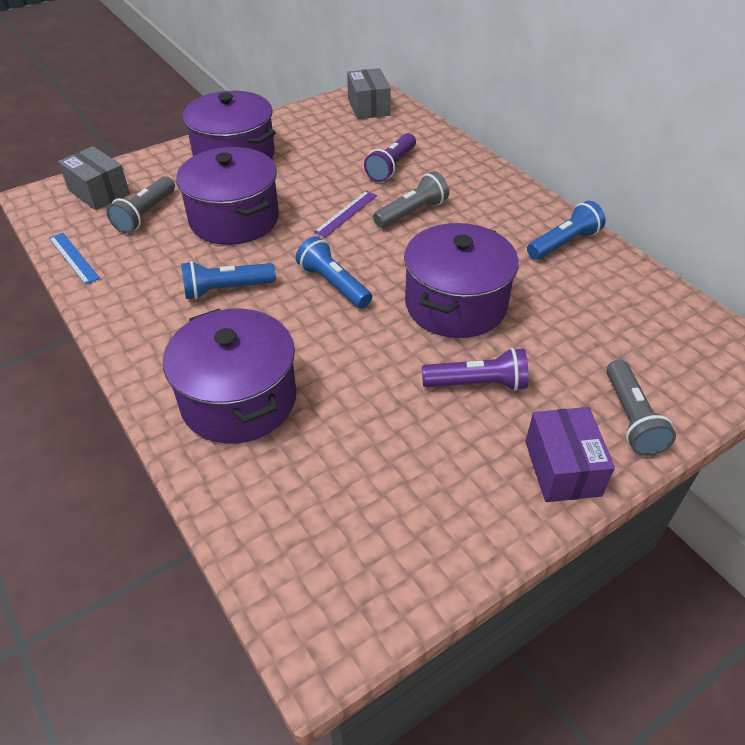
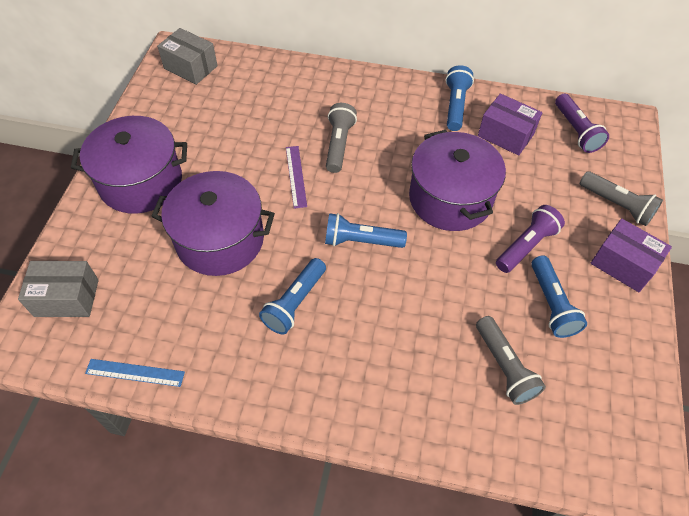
camera: 45 degrees left, 10 degrees up
grey flashlight [107,176,175,233] -> grey flashlight moved to [476,316,546,405]
purple pot [163,309,296,444] -> none
purple flashlight [364,133,416,182] -> purple flashlight moved to [555,93,609,153]
none -> purple box [478,93,542,156]
none -> blue flashlight [531,255,587,338]

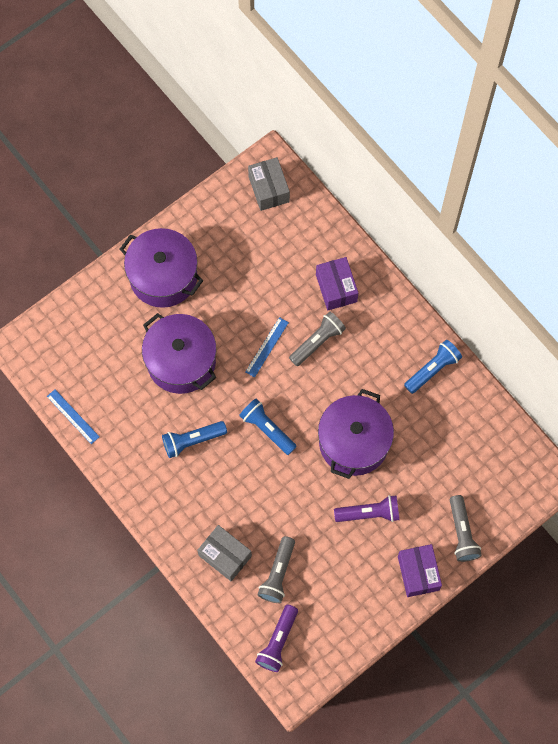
camera: 40 degrees right, 15 degrees up
grey box [18,261,99,317] -> grey box moved to [197,525,252,581]
purple ruler [286,146,307,209] -> blue ruler [245,317,289,377]
purple box [478,93,542,156] -> purple box moved to [316,257,358,310]
blue flashlight [531,255,587,338] -> none
purple flashlight [555,93,609,153] -> purple flashlight moved to [255,604,298,672]

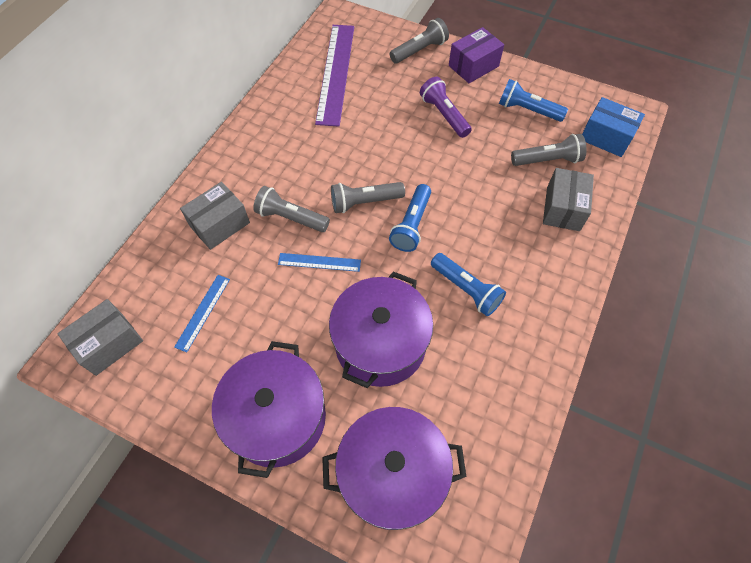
camera: 115 degrees left, 10 degrees down
blue ruler [47,390,100,444] -> blue ruler moved to [174,275,230,353]
purple flashlight [255,604,298,672] -> blue box [582,97,645,157]
purple box [316,257,358,310] -> grey box [180,182,250,250]
purple pot [318,389,394,479] -> purple pot moved to [322,407,466,530]
blue flashlight [404,340,462,394] -> blue flashlight moved to [499,79,568,122]
none -> purple ruler [315,25,354,126]
none -> grey flashlight [331,182,405,213]

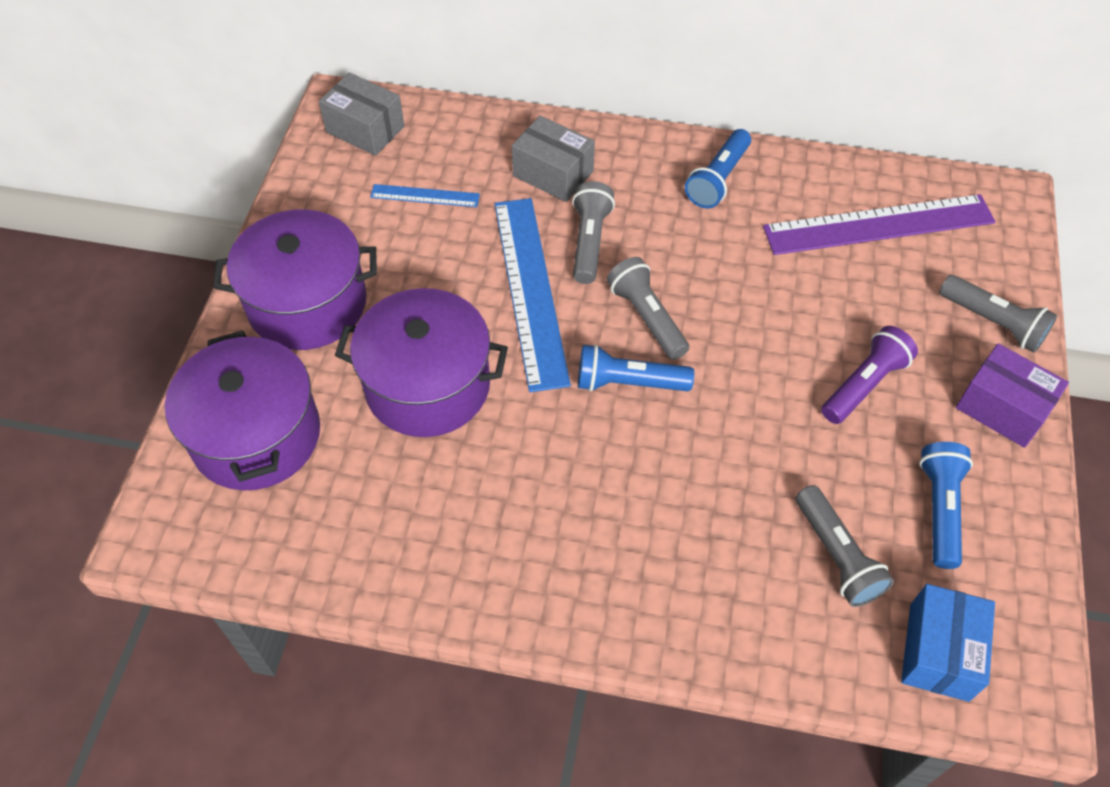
camera: 75 degrees right, 5 degrees down
blue ruler [278,253,361,272] -> blue ruler [495,198,571,392], size x2.09
blue flashlight [431,253,506,316] -> blue flashlight moved to [685,129,751,208]
grey box [543,168,594,231] -> none

